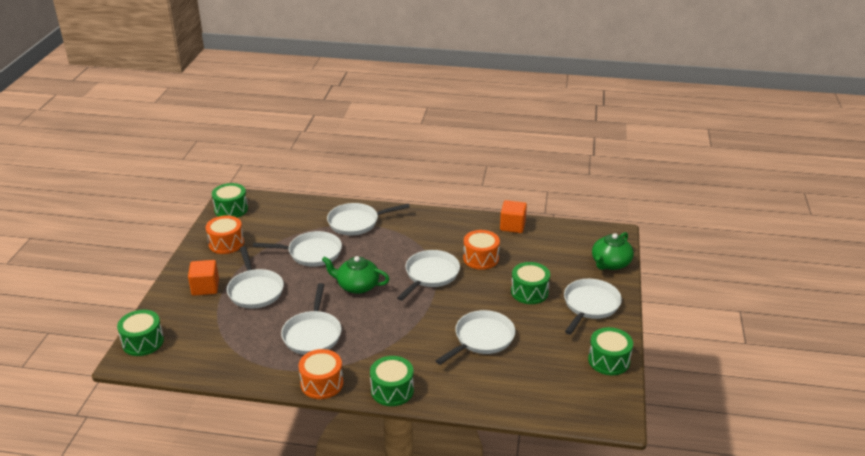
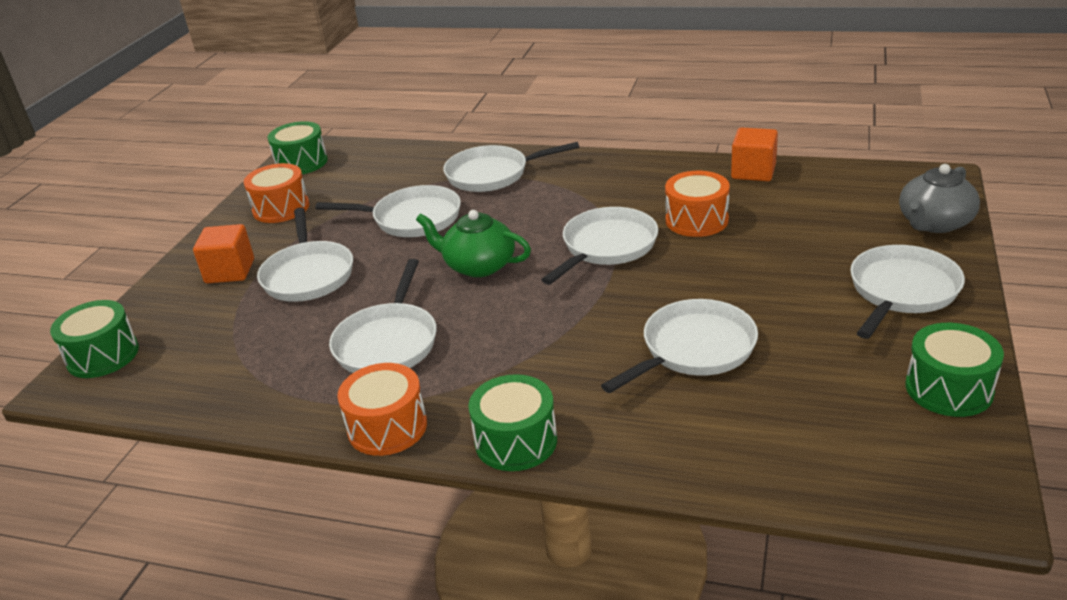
camera: 10 degrees right, 0 degrees up
green drum [511,262,550,304] -> none
green teapot [592,232,634,270] -> grey teapot [899,164,980,233]

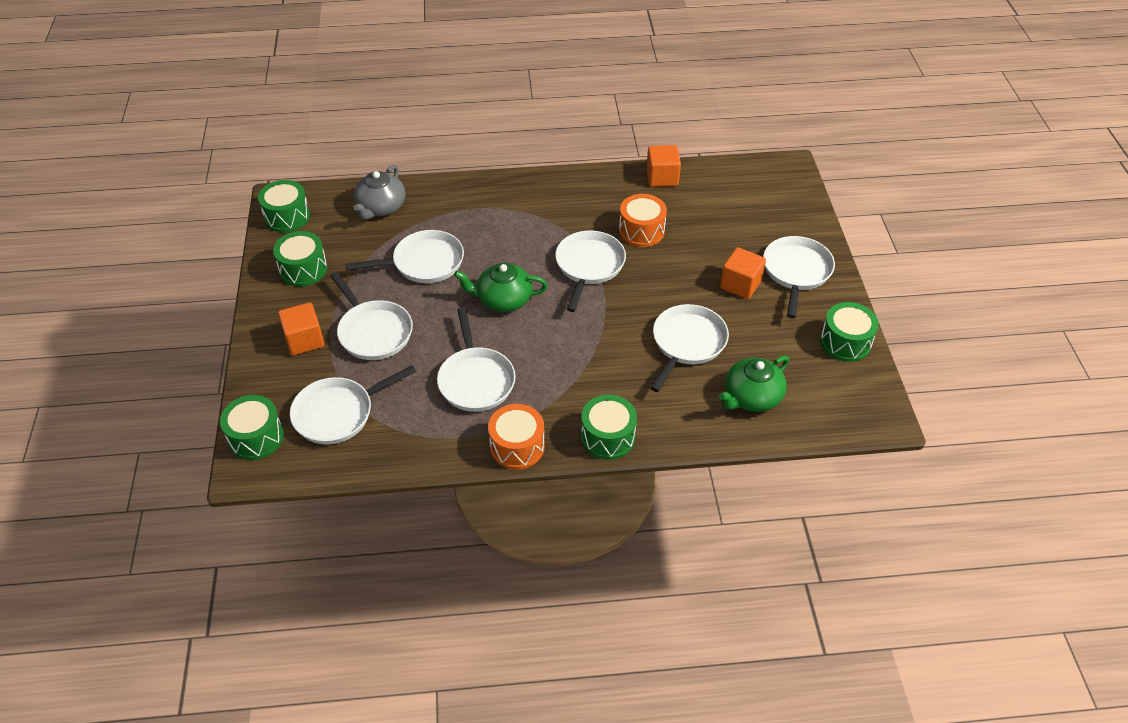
camera: 25 degrees left, 15 degrees up
orange drum [244,163,310,223] -> green drum [273,231,327,287]
white pan [443,142,579,192] -> white pan moved to [290,365,416,445]
grey teapot [899,164,980,233] -> grey teapot moved to [353,165,406,220]
none -> green teapot [719,356,789,412]
none -> orange cube [720,247,766,299]

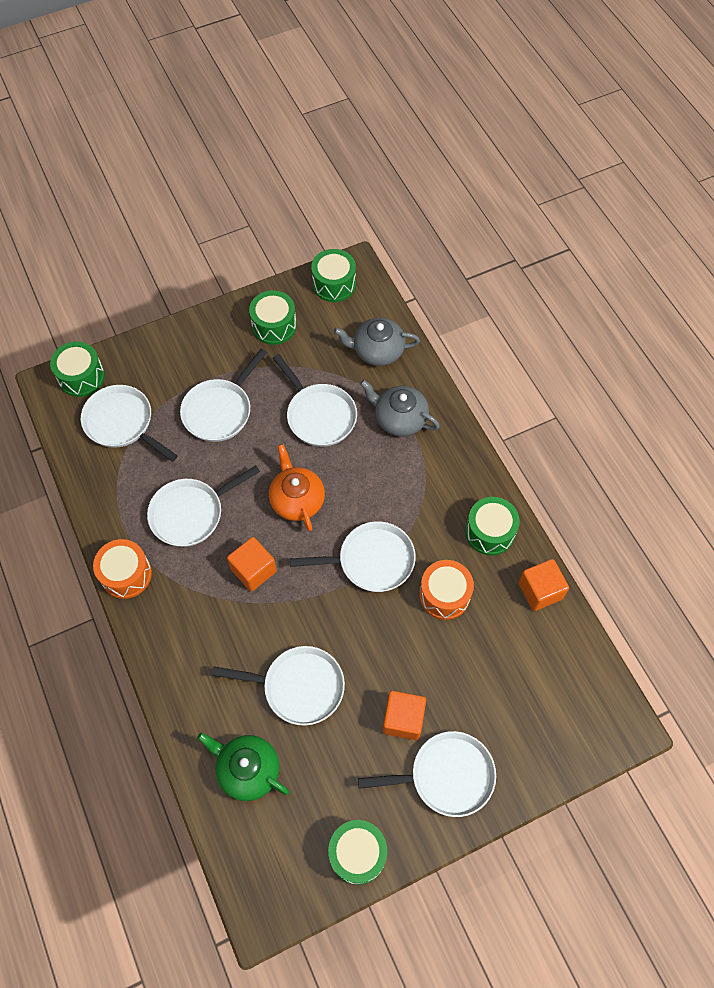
camera: 70 degrees right, 15 degrees up
orange cube [278,302,324,355] -> orange cube moved to [227,537,277,591]
green teapot [454,263,548,312] -> orange teapot [269,444,325,531]
green drum [581,395,637,460] -> green drum moved to [465,497,520,555]
none -> grey teapot [360,380,440,436]

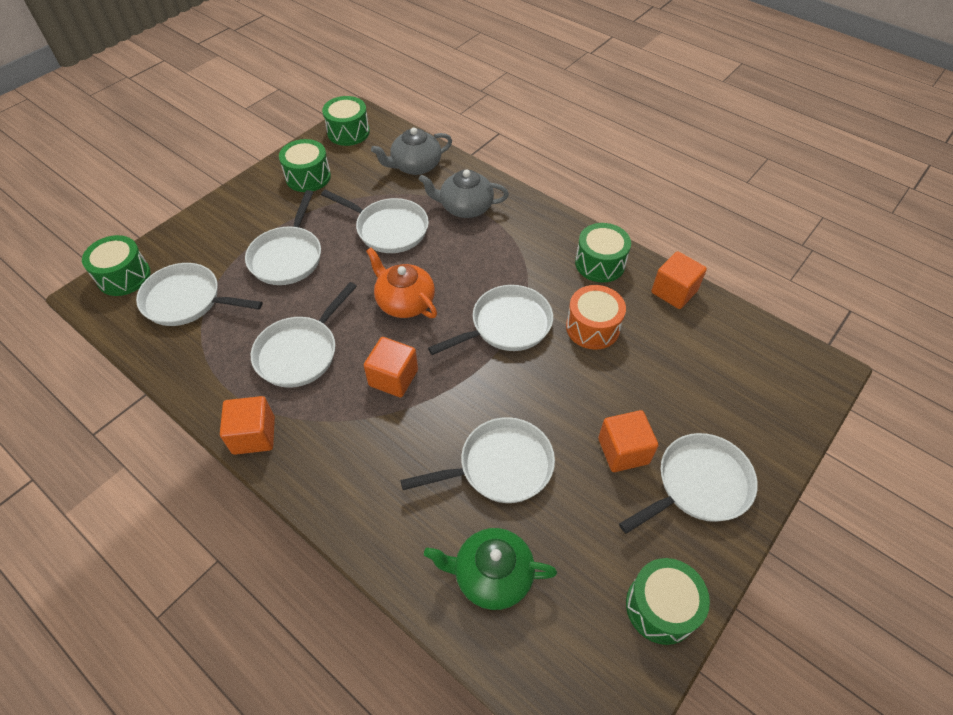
camera: 25 degrees left, 10 degrees down
orange drum [93,539,152,599] -> orange cube [220,396,275,455]

